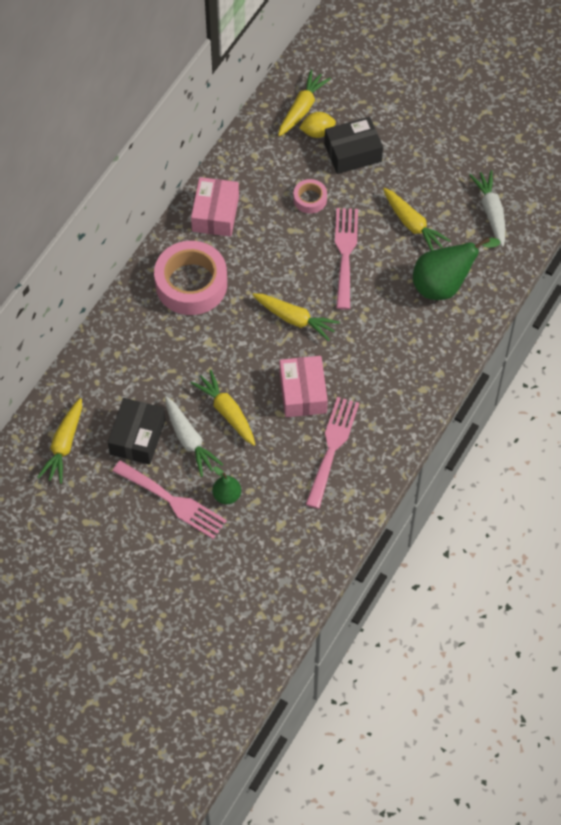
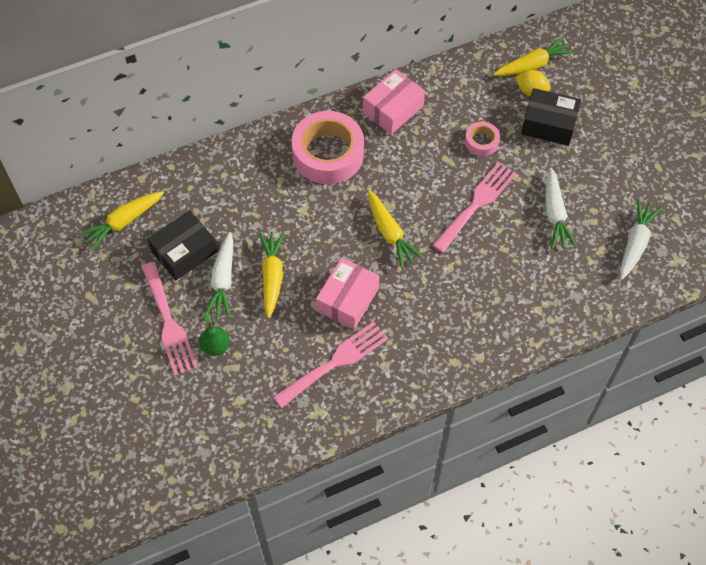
camera: 35 degrees right, 0 degrees up
yellow carrot [383,188,451,251] -> white carrot [545,168,577,249]
green pear [413,237,500,300] -> none

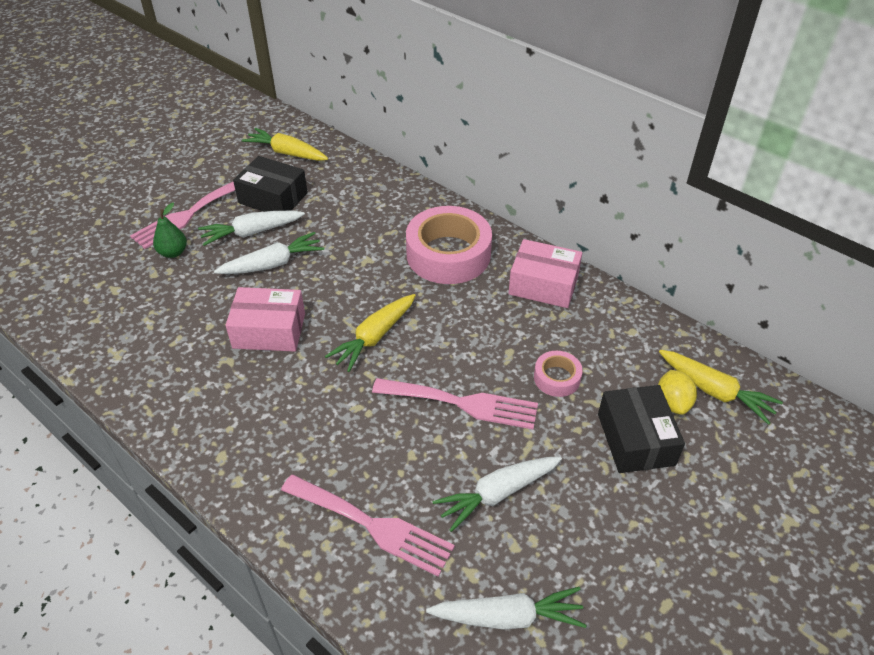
camera: 65 degrees right, 15 degrees down
yellow carrot [259,232,284,318] -> white carrot [214,232,324,274]
pink fork [273,321,388,408] -> pink fork moved to [281,474,455,577]

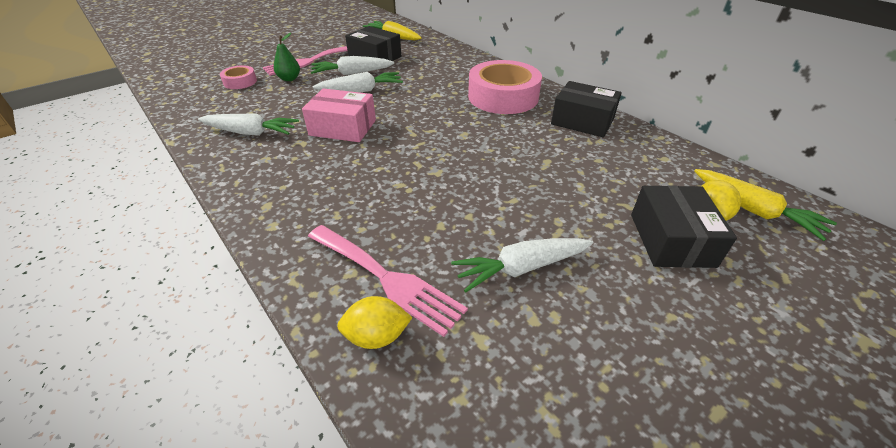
camera: 10 degrees right, 5 degrees down
yellow carrot [325,294,416,372] -> none
pink fork [372,378,538,429] -> none
white carrot [426,587,587,630] -> white carrot moved to [198,114,299,136]
pink box [508,239,582,308] -> black box [551,81,622,137]
pink tape [534,351,583,397] -> pink tape moved to [220,65,257,89]
none -> yellow lemon [337,296,412,349]

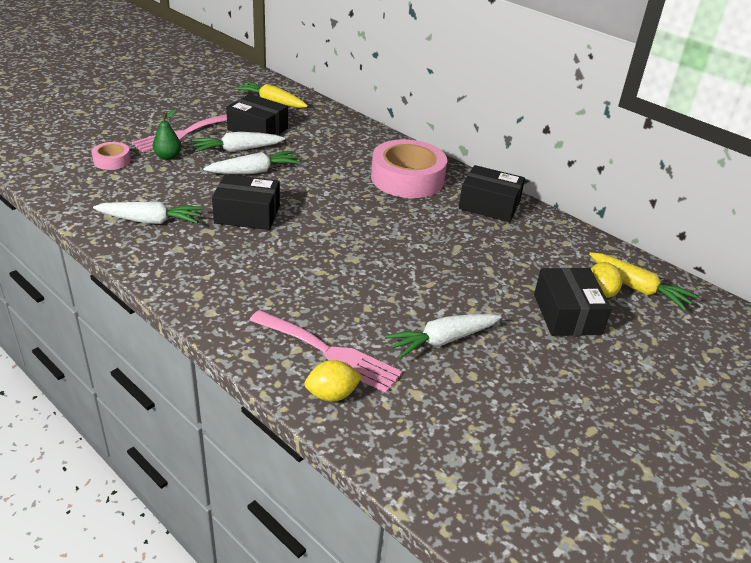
camera: 10 degrees left, 5 degrees down
pink box [302,88,376,142] -> black box [212,174,280,230]

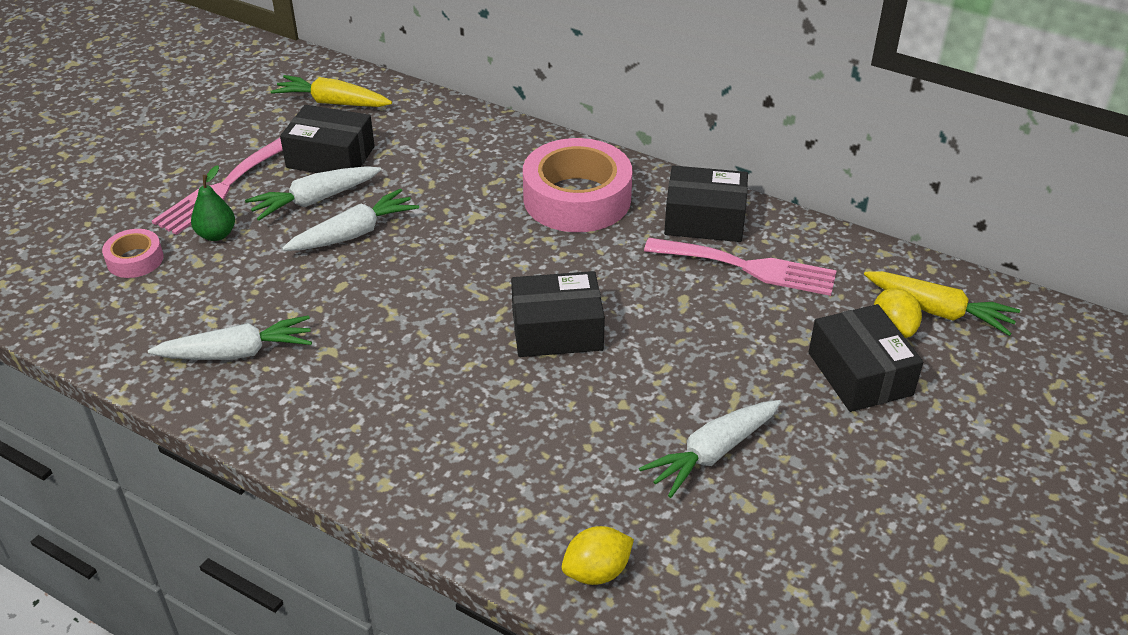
camera: 10 degrees left, 5 degrees up
black box [212,174,280,230] -> black box moved to [511,271,605,357]
pink fork [249,310,403,393] -> pink fork moved to [644,238,837,296]

